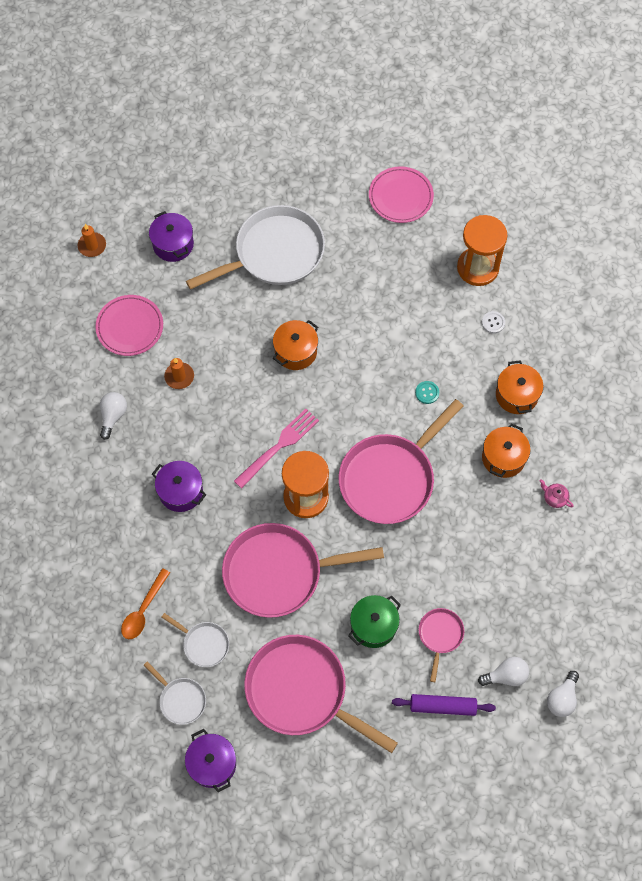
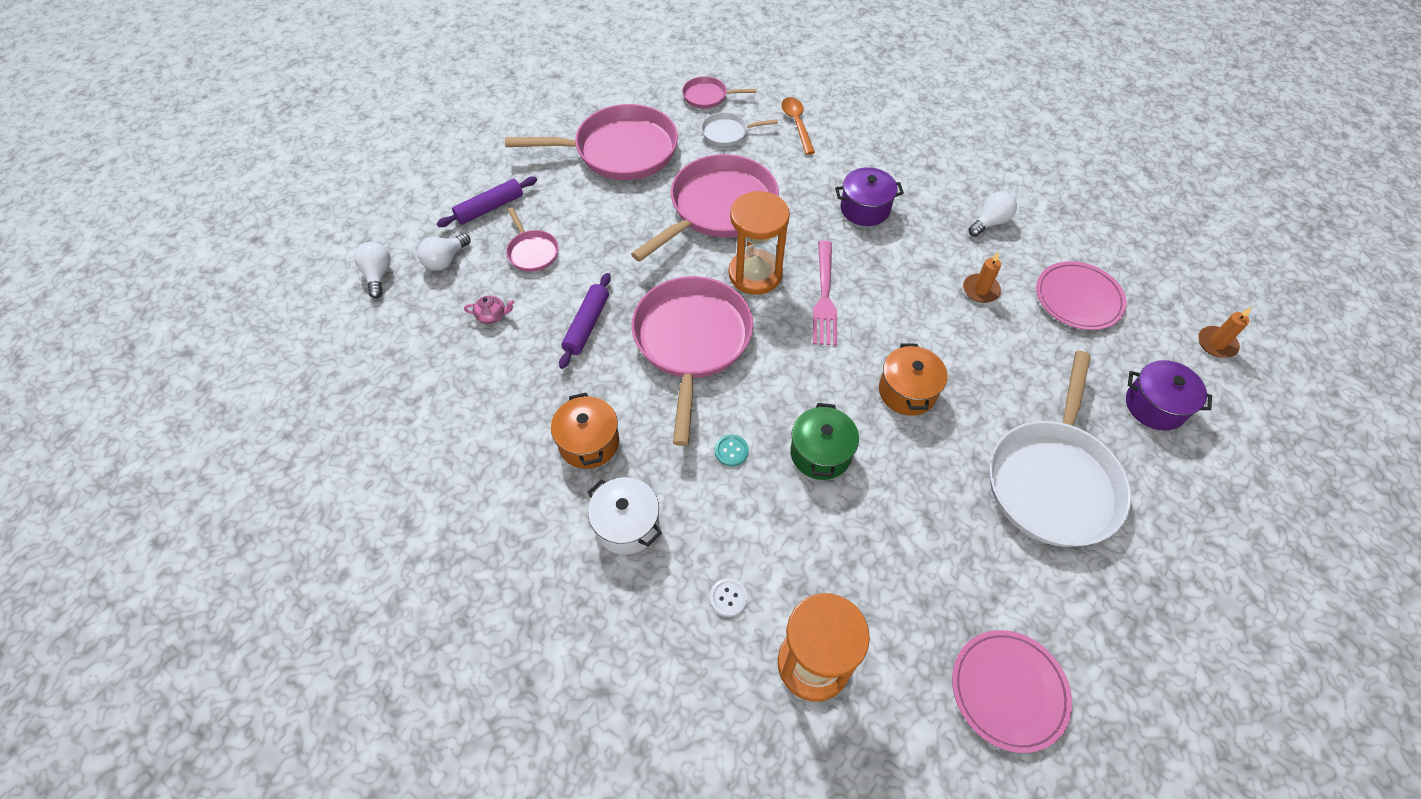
camera: 140 degrees right, 10 degrees down
white light bulb [100,392,127,440] -> white light bulb turned 105 degrees counterclockwise [968,191,1017,237]
white pan [144,661,206,725] -> pink pan [682,76,756,109]
purple pot [185,729,236,792] -> none
green pot [348,595,401,648] -> green pot moved to [790,403,859,480]
orange pot [496,360,544,414] -> white pot [588,477,662,555]
pink teapot [540,479,574,508] -> pink teapot moved to [464,295,514,324]
none -> purple rolling pin [559,273,611,369]

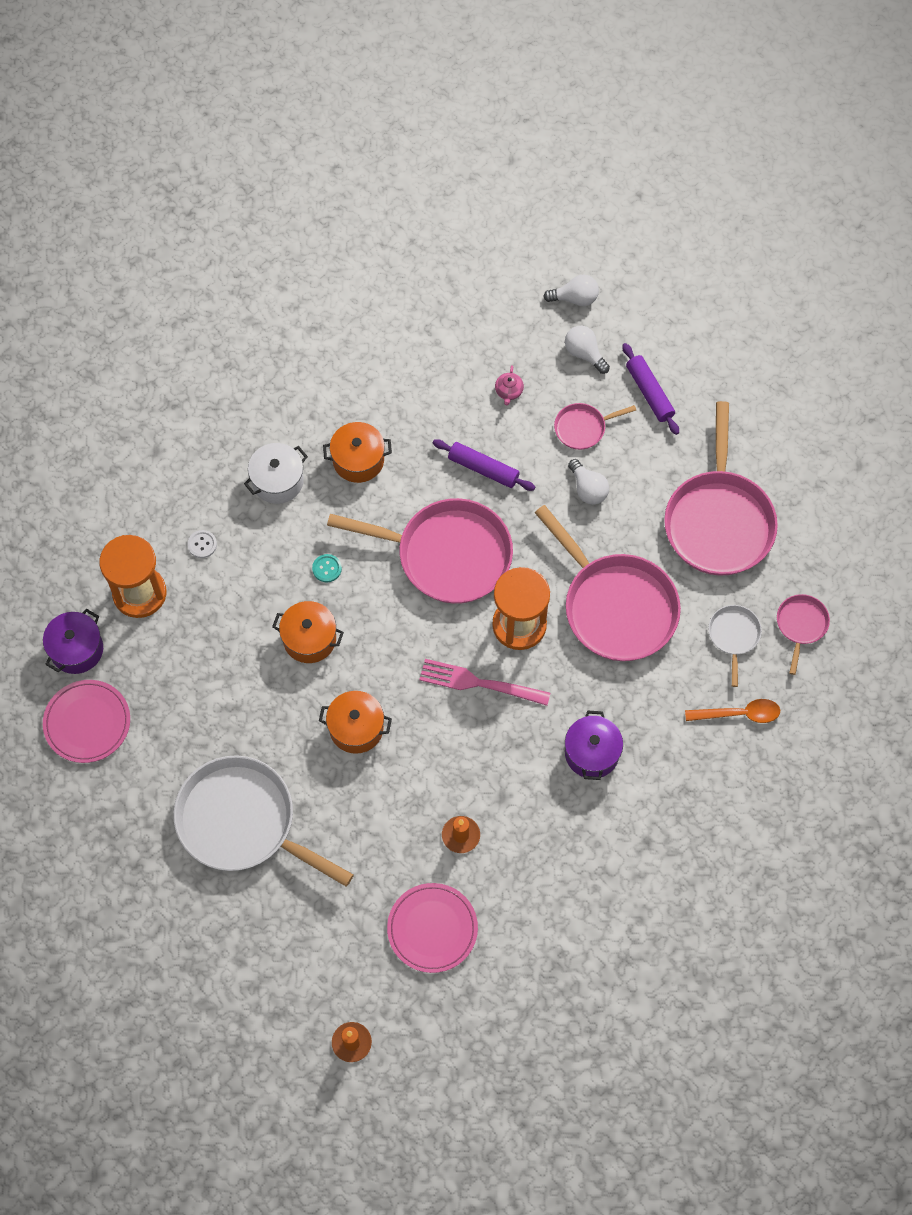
camera: 100 degrees right, 10 degrees up
green pot [790,403,859,480] -> orange pot [272,601,344,663]
white light bulb [968,191,1017,237] -> white light bulb moved to [568,459,609,505]
purple pot [1126,360,1212,431] -> purple pot moved to [43,609,103,674]

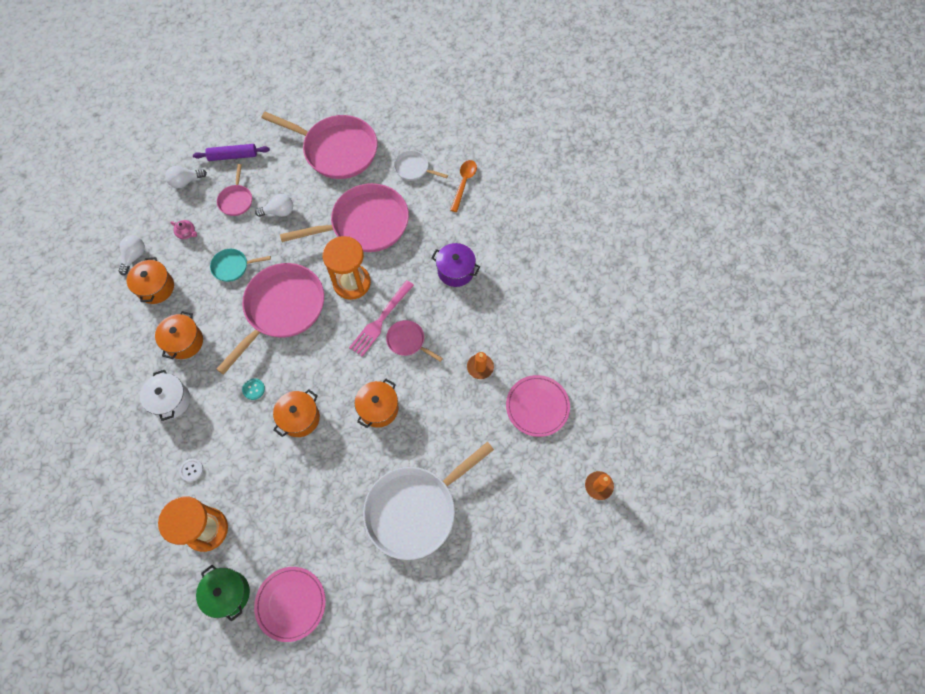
camera: 70 degrees left, 0 degrees up
purple pot [43,609,103,674] -> green pot [196,565,250,622]
purple rolling pin [433,439,535,491] -> turquoise pan [210,249,271,282]
white light bulb [543,275,599,306] -> white light bulb moved to [118,235,145,275]
pink pan [777,594,830,675] -> pink pan moved to [386,320,443,362]
none -> orange pot [127,257,174,304]

